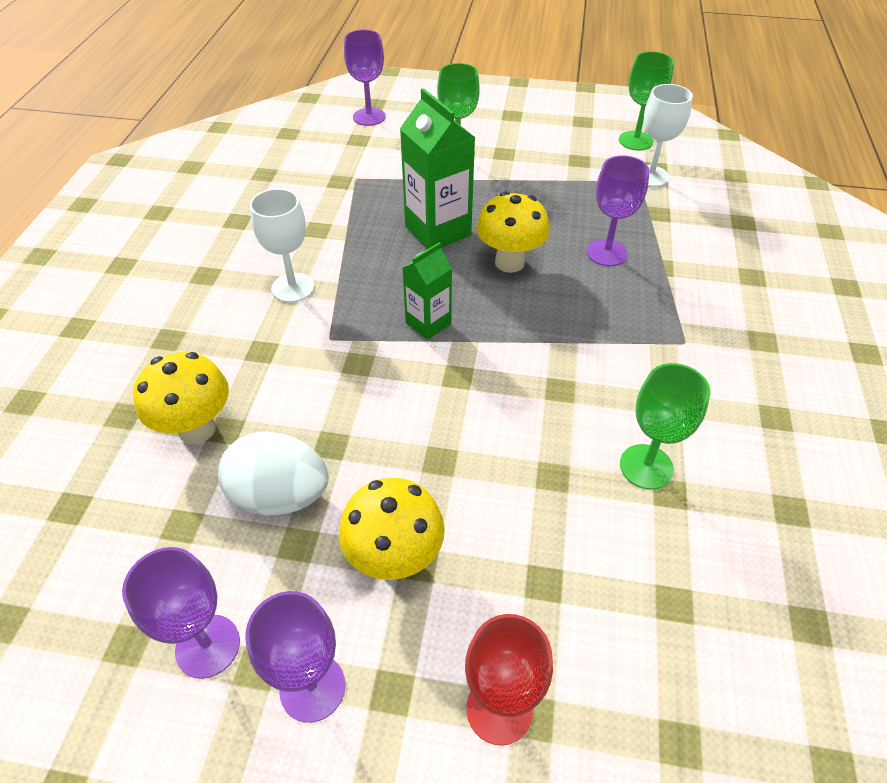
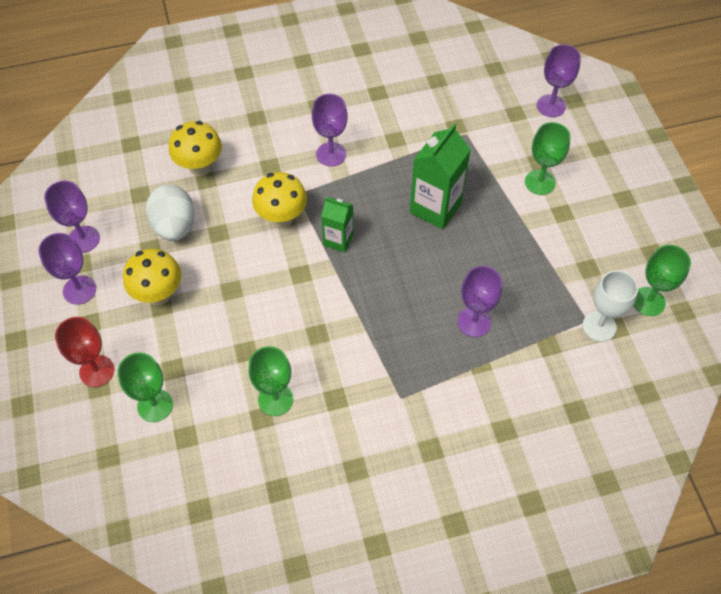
camera: 65 degrees right, 10 degrees up
white goblet [250,188,314,303] -> purple goblet [312,94,348,166]
yellow mushroom [476,191,550,273] -> yellow mushroom moved to [252,172,307,228]
none -> green goblet [117,353,173,422]

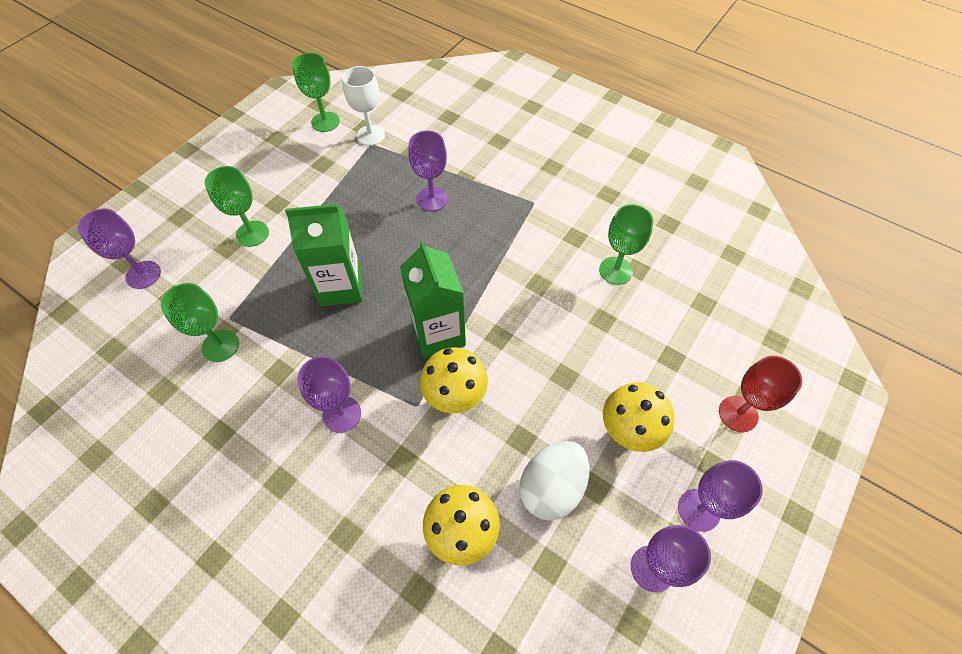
camera: 130 degrees left, 0 degrees up
green goblet [117,353,173,422] -> green goblet moved to [161,283,239,362]
green carton [321,197,353,253] -> green carton [400,240,466,358], size x1.68

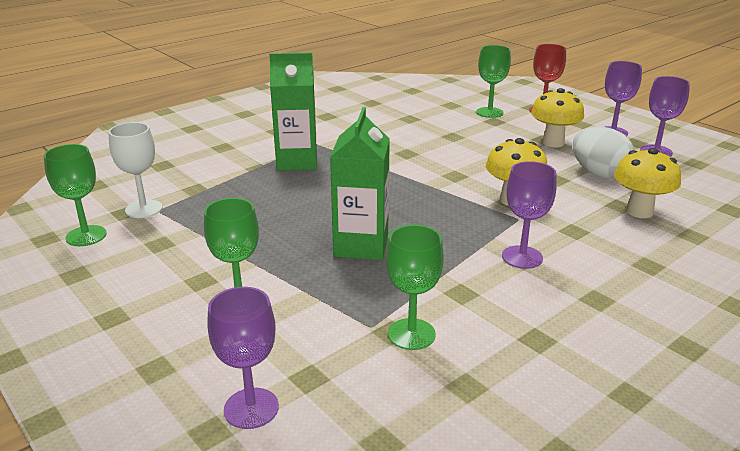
camera: 75 degrees left, 30 degrees down
green carton [400,240,466,358] -> green carton moved to [269,53,317,171]
purple goblet [408,131,448,211] -> none
green goblet [599,204,654,285] -> green goblet moved to [476,45,511,118]

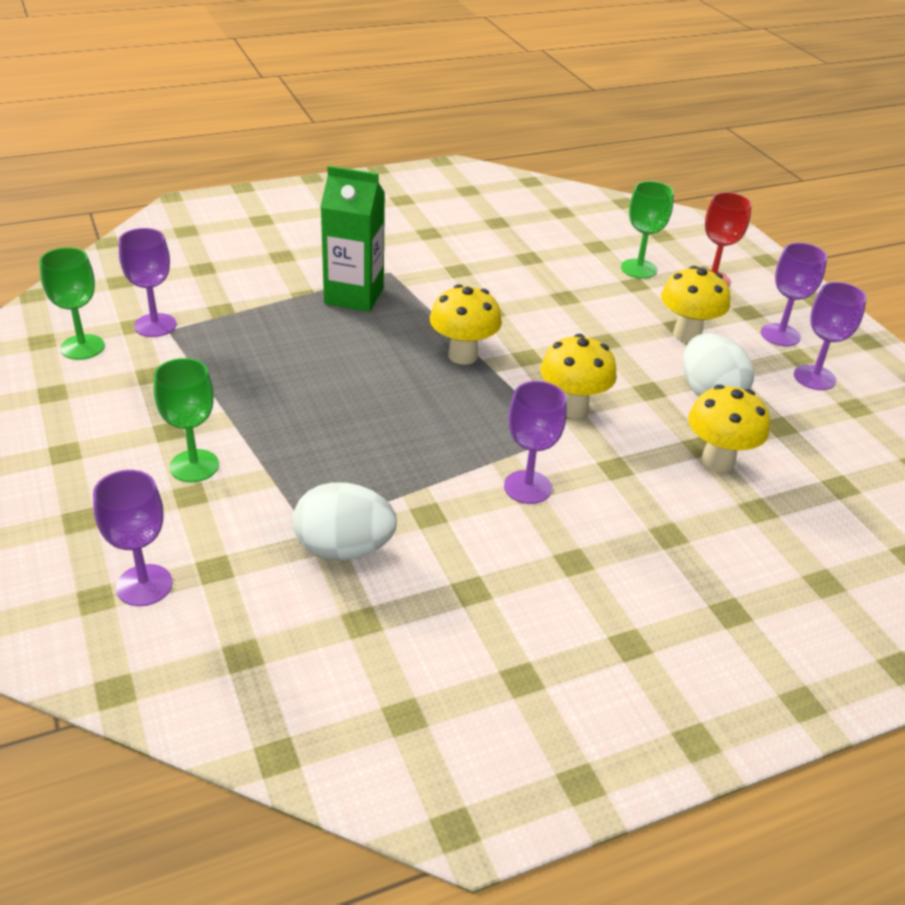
camera: 15 degrees right, 10 degrees up
white goblet [109,122,162,218] -> purple goblet [119,228,176,337]
green carton [330,107,390,260] -> none
green goblet [386,225,444,350] -> white egg [293,483,397,560]
none -> yellow mushroom [430,284,502,365]

